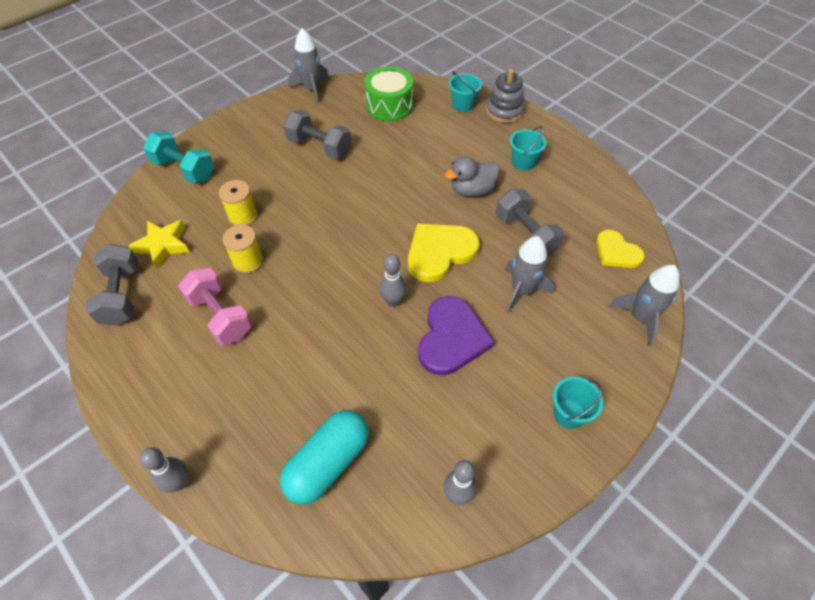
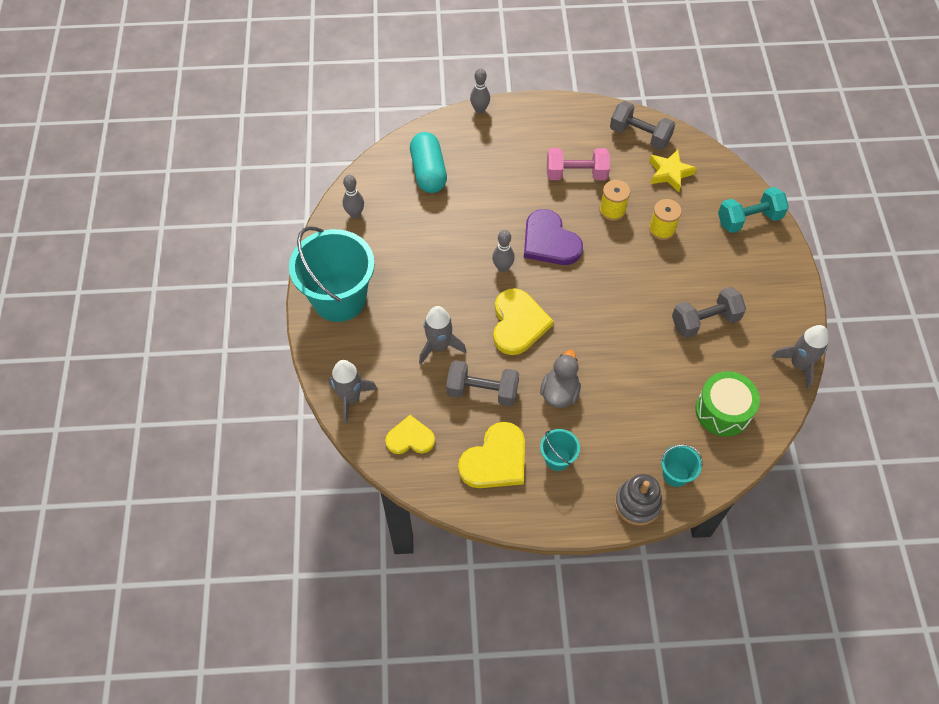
camera: 130 degrees right, 5 degrees up
purple heart [418,296,494,375] -> purple heart moved to [524,209,583,265]
turquoise bucket [553,377,603,429] -> turquoise bucket [289,226,375,322], size x2.27
none -> yellow heart [458,422,525,488]

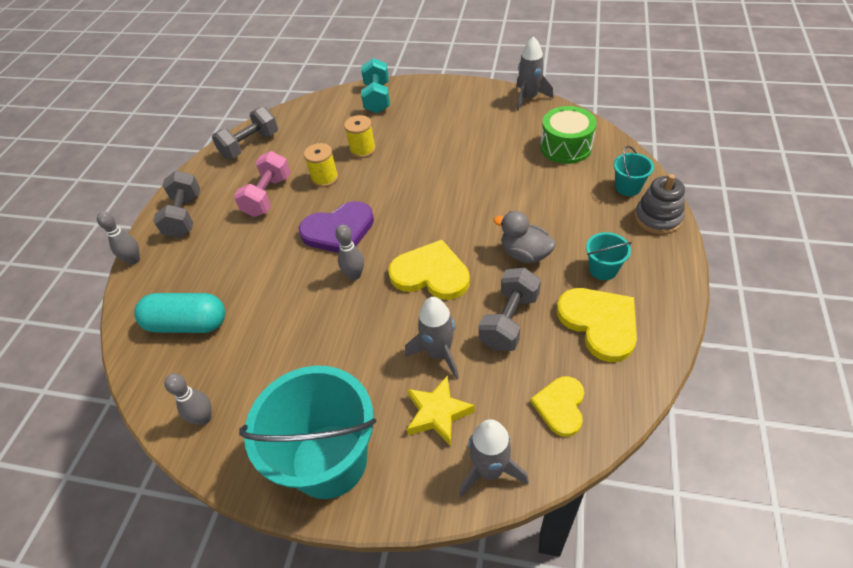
camera: 70 degrees left, 10 degrees down
yellow star [649,150,697,192] -> yellow star moved to [407,376,475,446]
grey dumbbell [672,287,746,338] -> grey dumbbell moved to [153,171,200,238]

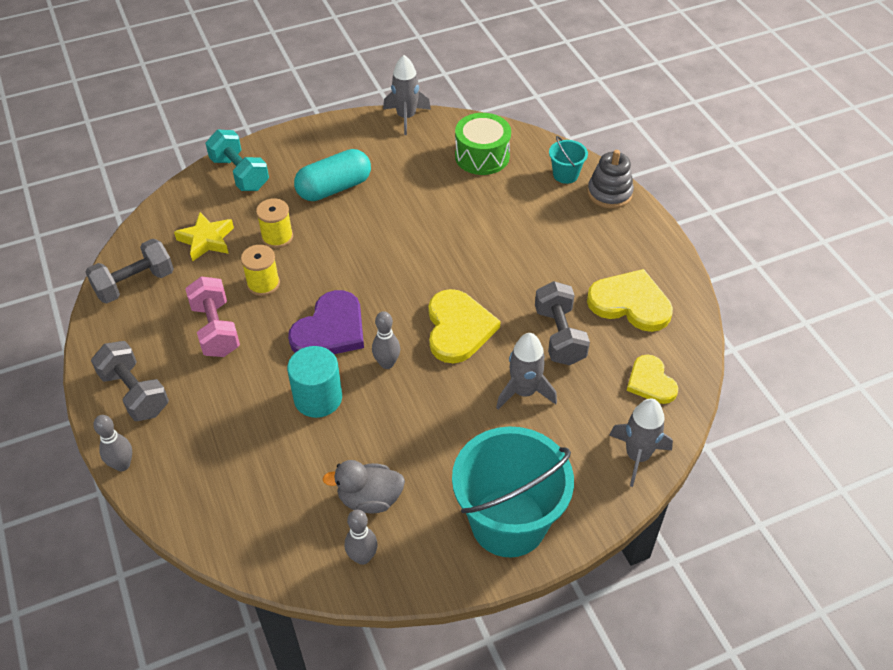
camera: 40 degrees left, 0 degrees up
turquoise capsule [134,293,225,333] -> turquoise capsule moved to [294,149,371,201]
grey dumbbell [212,107,278,159] -> grey dumbbell turned 45 degrees clockwise [86,239,174,303]
yellow heart [388,240,470,300] -> yellow heart turned 105 degrees clockwise [428,289,501,363]
yellow star [407,376,475,446] -> yellow star moved to [174,212,234,262]
grey duck [493,211,556,263] -> grey duck moved to [323,460,405,514]
turquoise bucket [586,232,632,280] -> none
none -> turquoise cylinder [287,346,342,418]

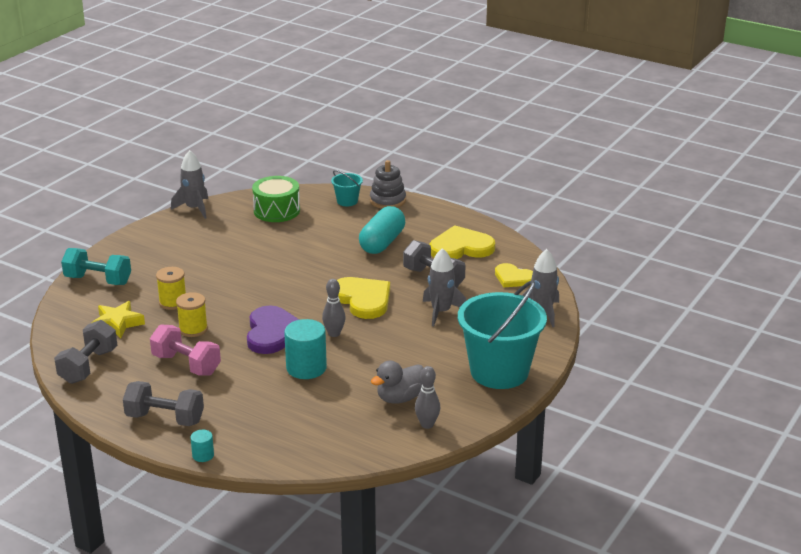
camera: 35 degrees left, 20 degrees down
grey bowling pin [93,415,132,471] -> turquoise cylinder [190,430,214,462]
turquoise capsule [294,149,371,201] -> turquoise capsule moved to [359,206,405,254]

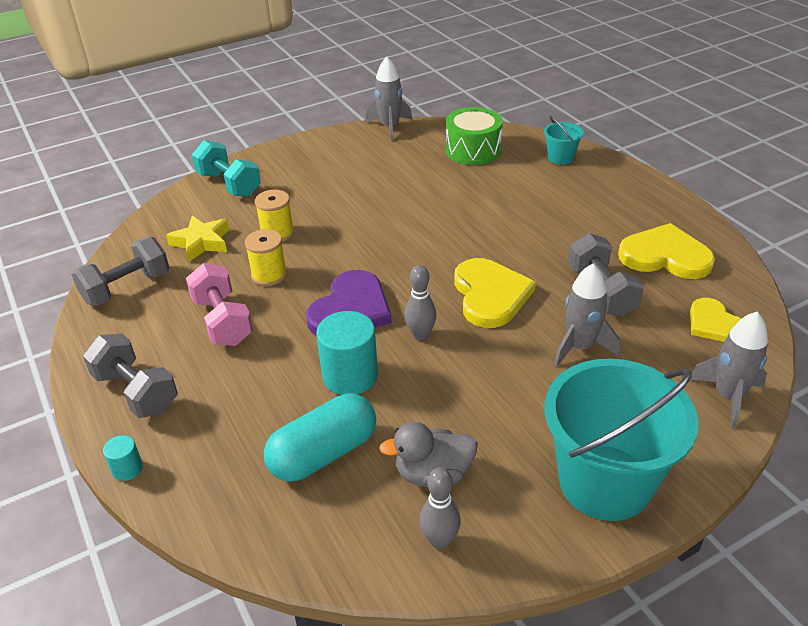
camera: 30 degrees right, 10 degrees up
turquoise capsule [359,206,405,254] -> turquoise capsule moved to [264,393,376,482]
grey stacking toy [370,160,406,209] -> none

